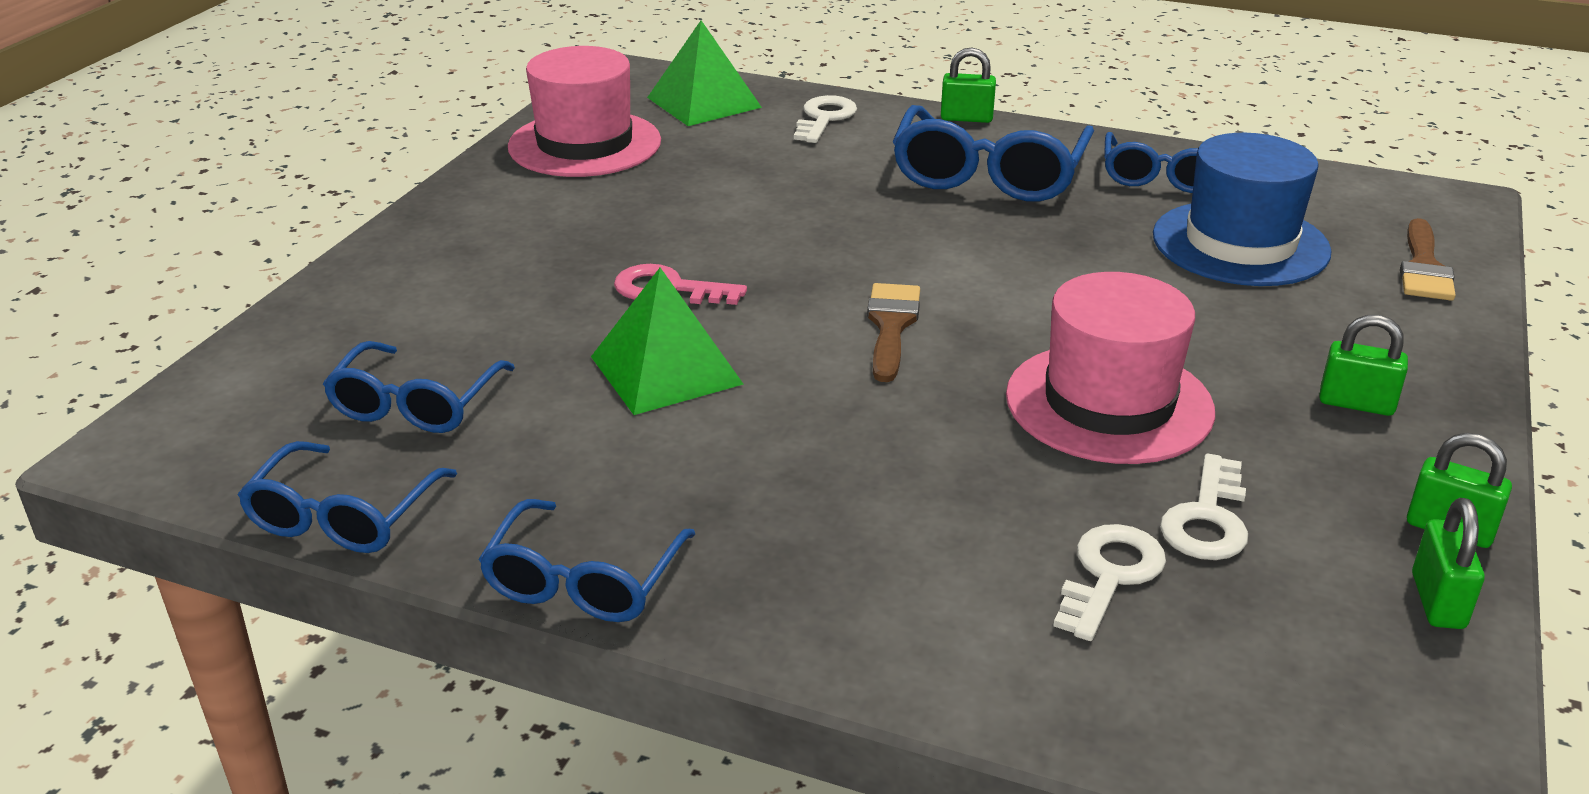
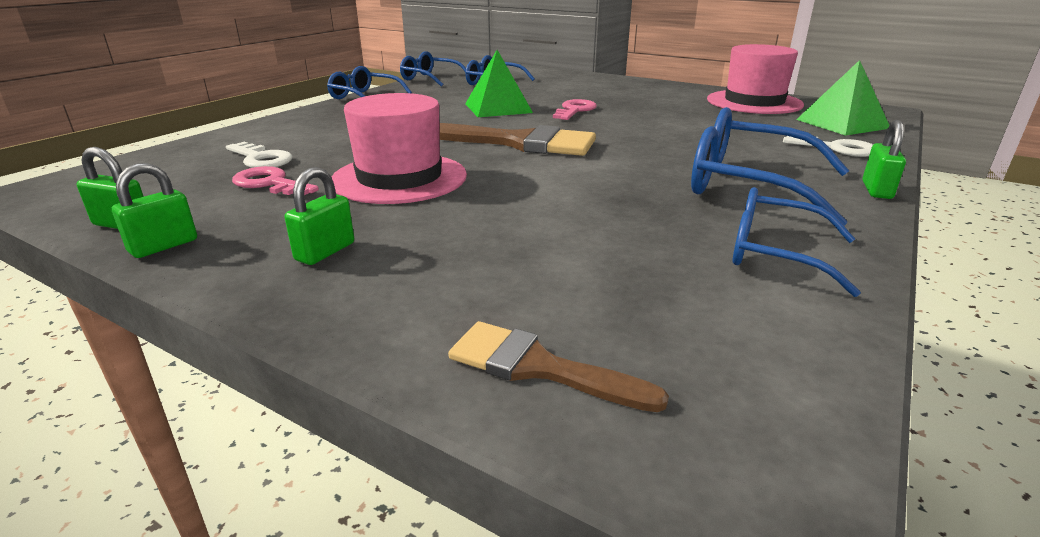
camera: 100 degrees right, 5 degrees down
brown brush [867,283,920,382] -> brown brush [439,123,596,156], size x1.76
blue hat [1153,133,1331,286] -> none
white key [1160,453,1248,560] -> pink key [232,166,319,195]

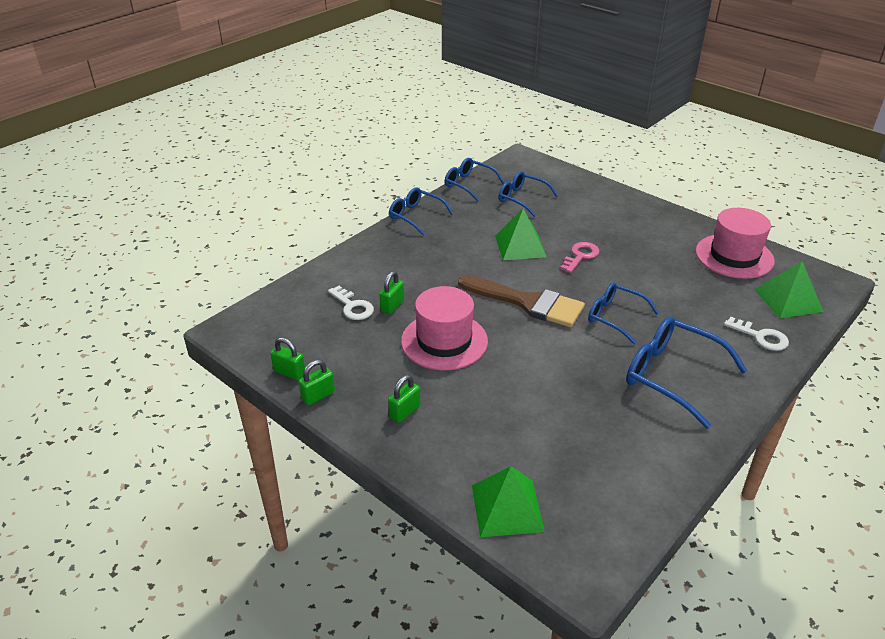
camera: 10 degrees right, 10 degrees up
pink key [232,166,319,195] -> none
brown brush [448,321,669,412] -> green pyramid [472,466,545,537]
blue glasses [733,187,861,297] -> blue glasses moved to [588,282,659,344]
green padlock [862,120,906,199] -> green padlock moved to [379,271,404,314]

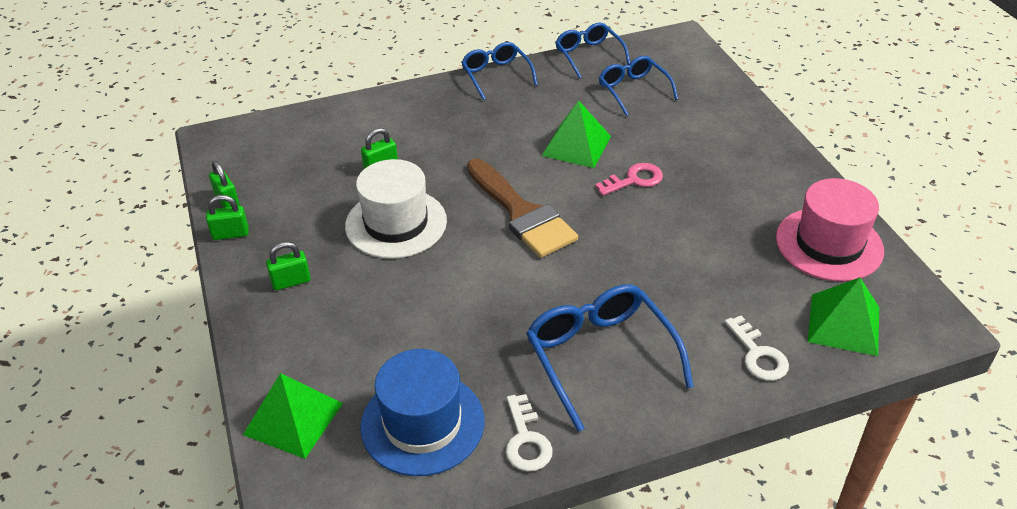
camera: 30 degrees right, 5 degrees up
white key [328,286,374,320] -> white key moved to [506,394,553,472]
pink hat [401,286,488,370] -> white hat [345,159,447,259]
blue glasses [588,282,659,344] -> none
none -> blue hat [360,349,484,476]

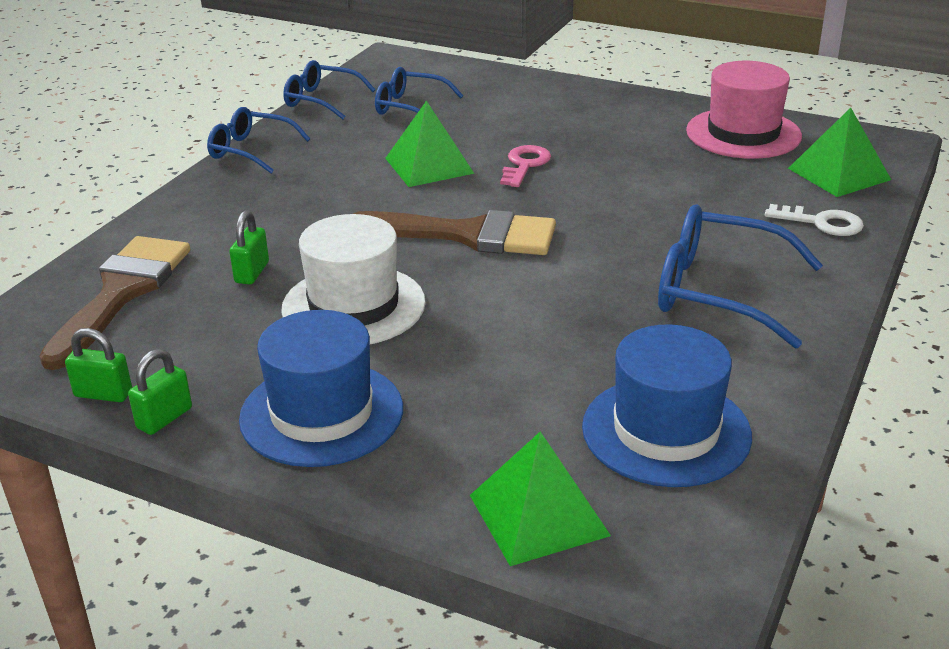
camera: 45 degrees left, 10 degrees down
green padlock [266,242,311,290] -> blue hat [239,310,403,467]
white key [506,394,553,472] -> none
none -> brown brush [39,236,190,370]

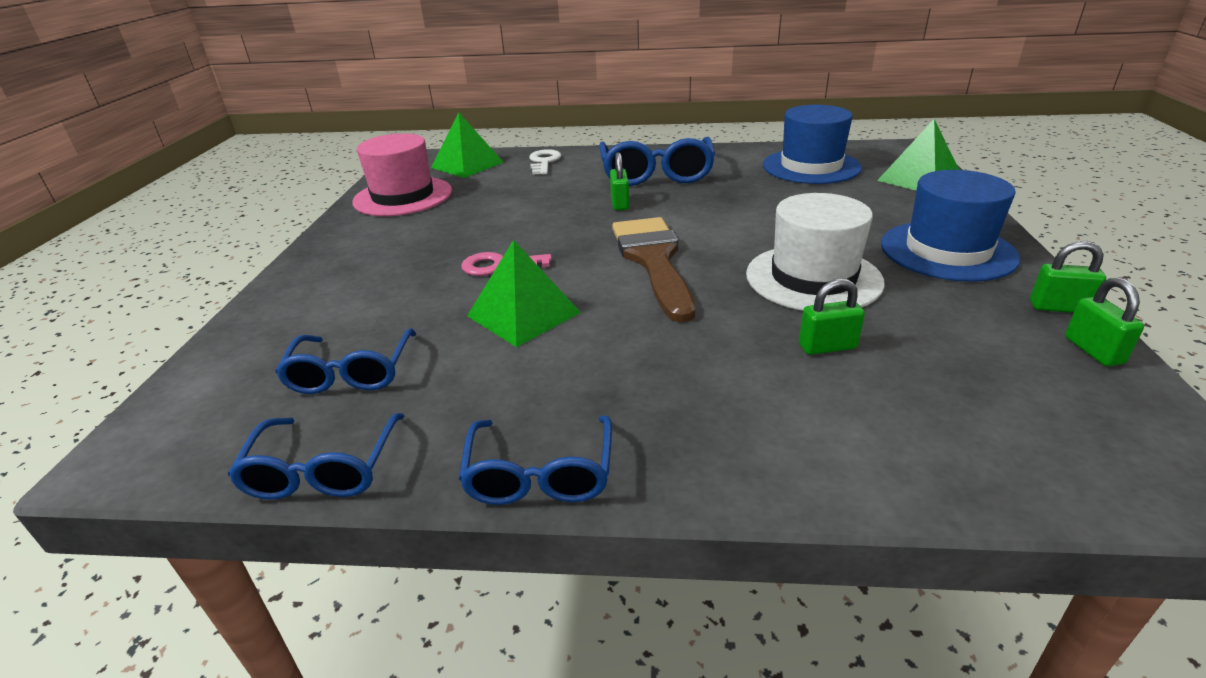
camera: 110 degrees left, 0 degrees up
brown brush [39,236,190,370] -> none
none -> green padlock [610,152,629,211]

